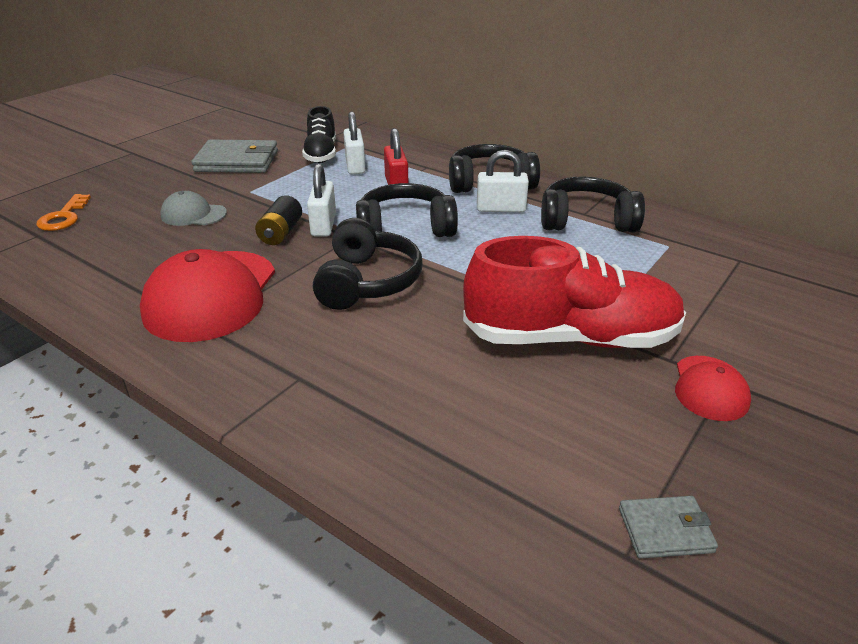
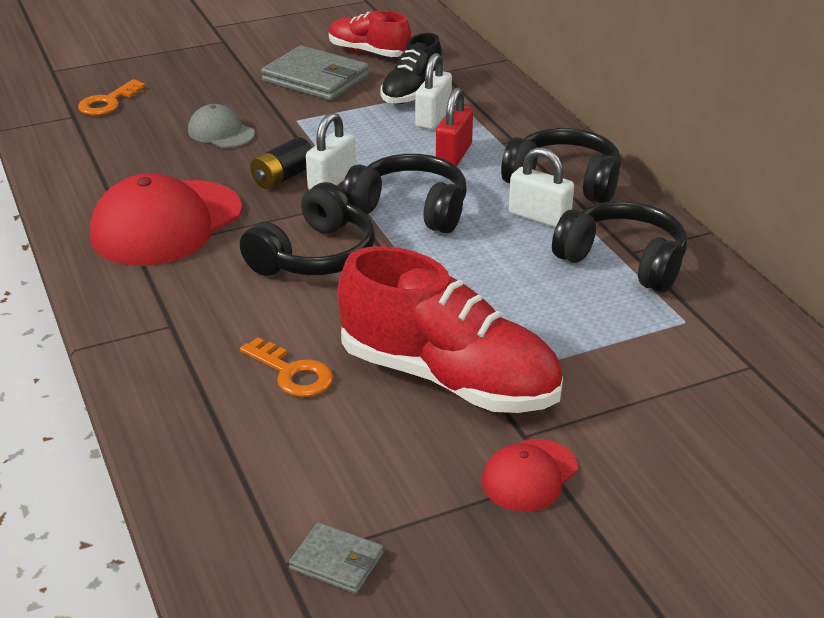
camera: 30 degrees right, 0 degrees up
none -> orange key [240,337,333,397]
none -> red shoe [329,11,411,57]

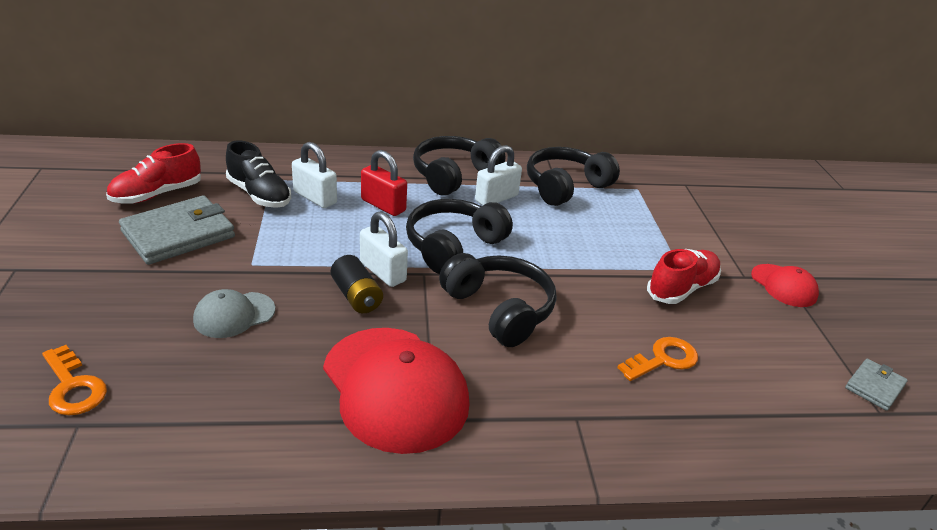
camera: 75 degrees left, 0 degrees up
red shoe [338,246,563,413] -> red shoe [647,249,721,304], size x0.57

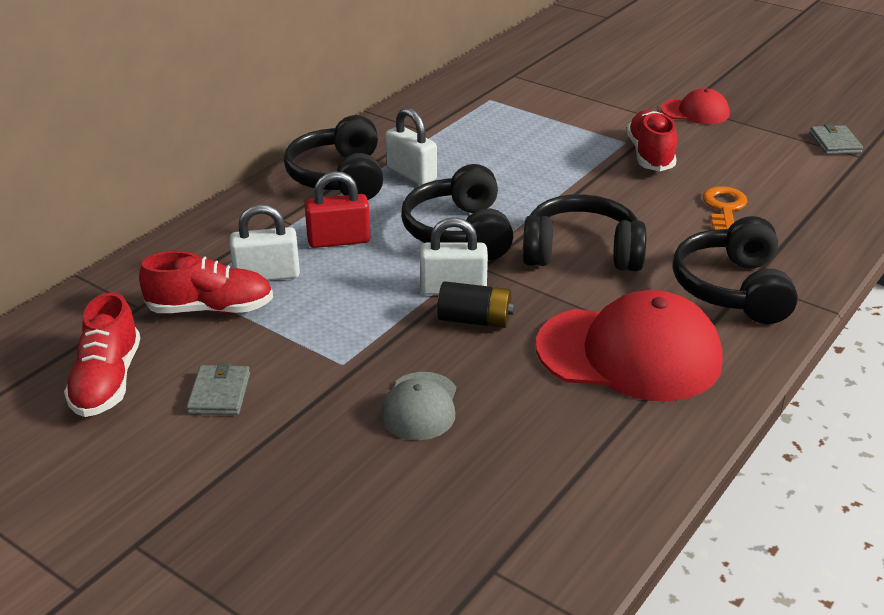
camera: 45 degrees left, 0 degrees up
orange key [42,345,107,416] -> none
grey wallet [119,195,235,265] -> grey wallet [186,363,250,415], size x0.52
black shoe [226,141,291,208] -> red shoe [139,251,273,314]
white padlock [475,145,522,206] -> white padlock turned 45 degrees counterclockwise [386,108,437,185]
black headphones [527,147,620,206] -> black headphones moved to [673,216,798,324]

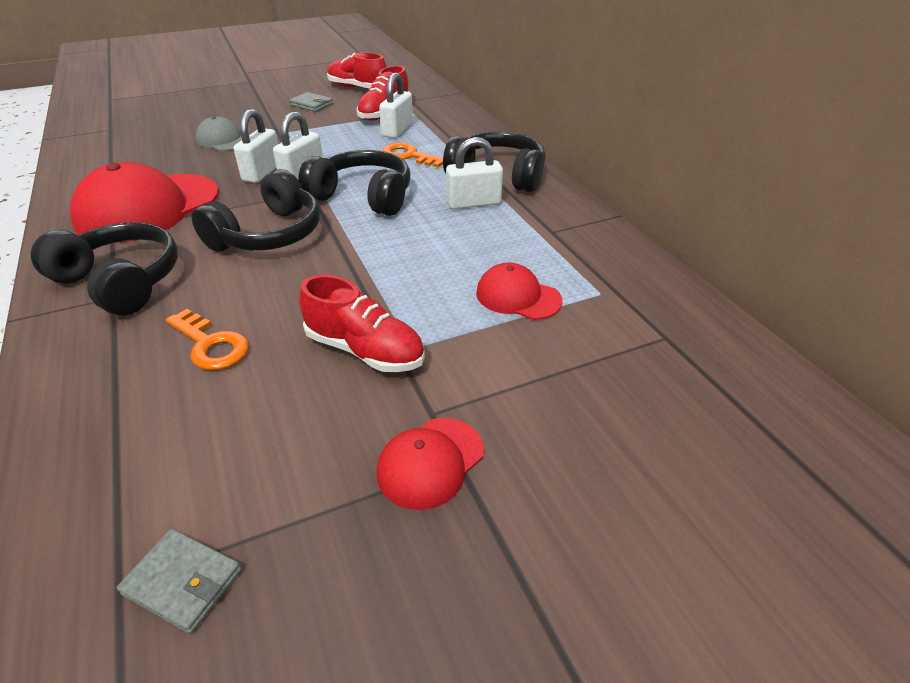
camera: 120 degrees right, 5 degrees up
red padlock [304,171,370,248] -> orange key [382,142,443,168]
black battery [437,282,515,328] -> white padlock [234,109,278,183]
none -> red cap [476,263,562,320]

